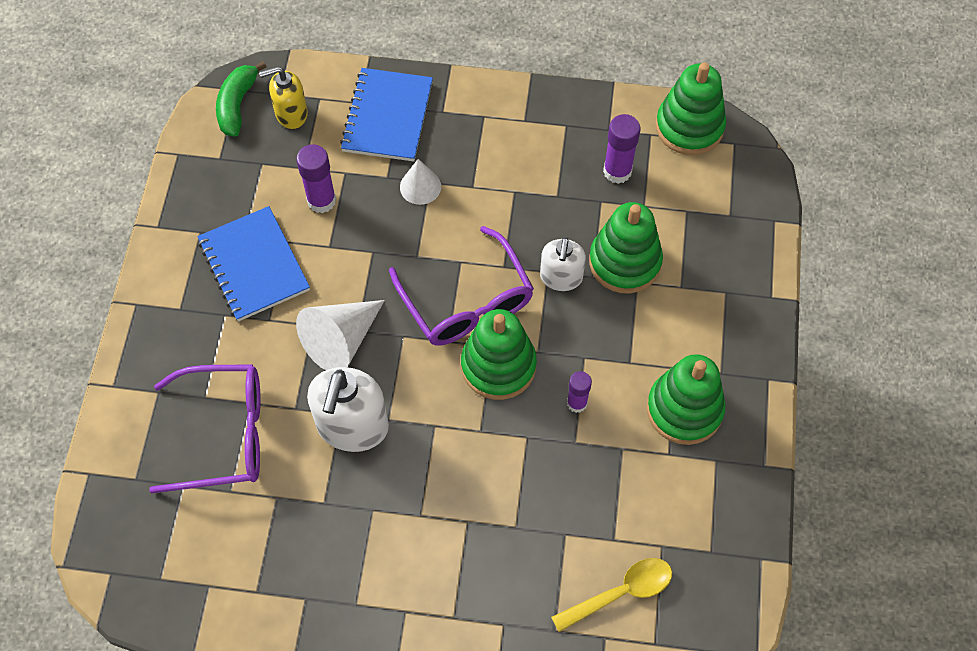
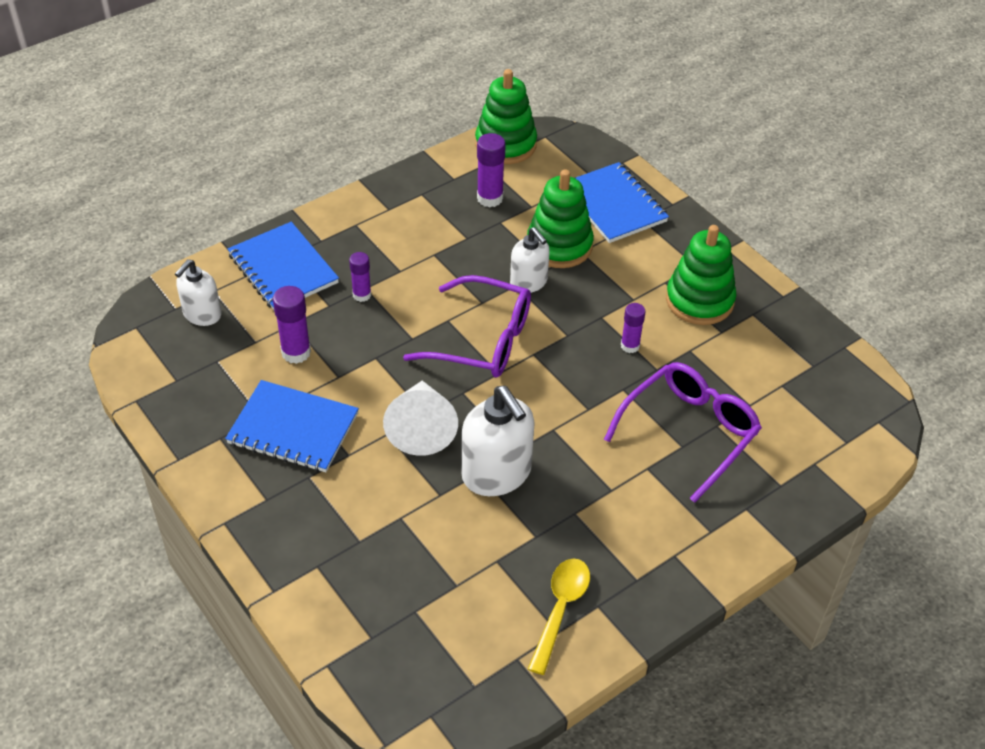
camera: 45 degrees left, 15 degrees down
purple glasses [149,364,261,493] -> purple glasses moved to [604,362,762,503]
green banana [216,61,267,137] -> none
yellow soap dispenser [259,66,308,129] -> white soap dispenser [175,259,221,326]
white cone [400,159,441,205] -> purple glue stick [349,252,371,302]
green stacking toy [461,309,537,400] -> none
yellow spoon [551,558,672,632] -> yellow spoon moved to [528,559,590,675]
none -> blue notebook [575,162,669,243]

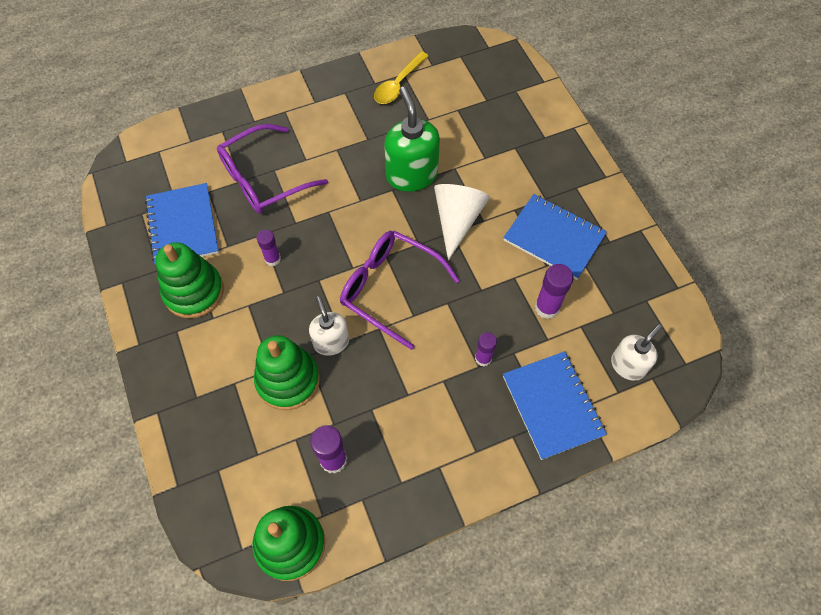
camera: 165 degrees left, 15 degrees up
white soap dispenser [462,386,535,496] -> green soap dispenser [384,86,440,192]
blue notebook [575,162,669,243] -> blue notebook moved to [145,183,219,265]

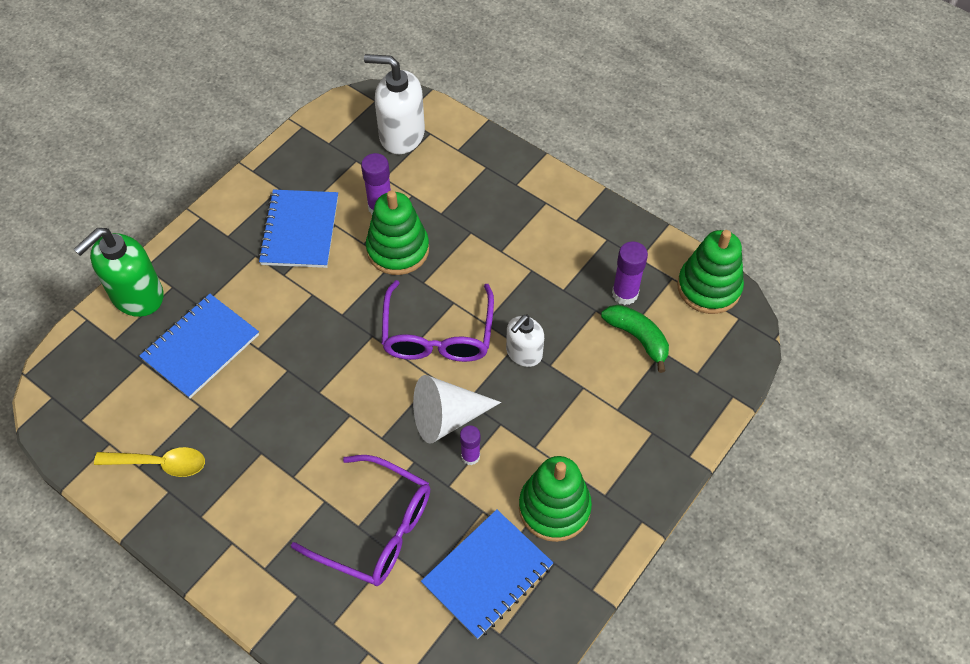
camera: 120 degrees left, 5 degrees down
green stacking toy [254,335,320,410] -> green stacking toy moved to [366,191,429,275]
green soap dispenser [384,86,440,192] -> green soap dispenser moved to [74,228,164,317]
white cone [434,184,490,260] -> white cone moved to [413,375,501,444]
purple glue stick [475,332,497,366] -> none
blue notebook [503,351,607,460] -> blue notebook moved to [139,294,259,399]
white soap dispenser [611,324,662,381] -> white soap dispenser [364,54,425,154], size x1.61
none -> green banana [601,305,669,373]

